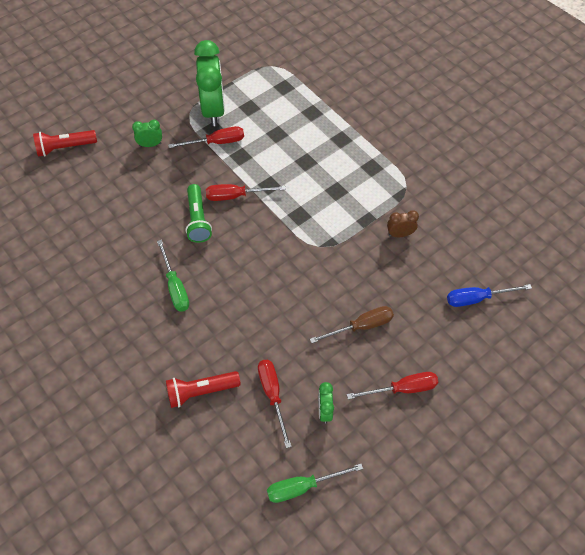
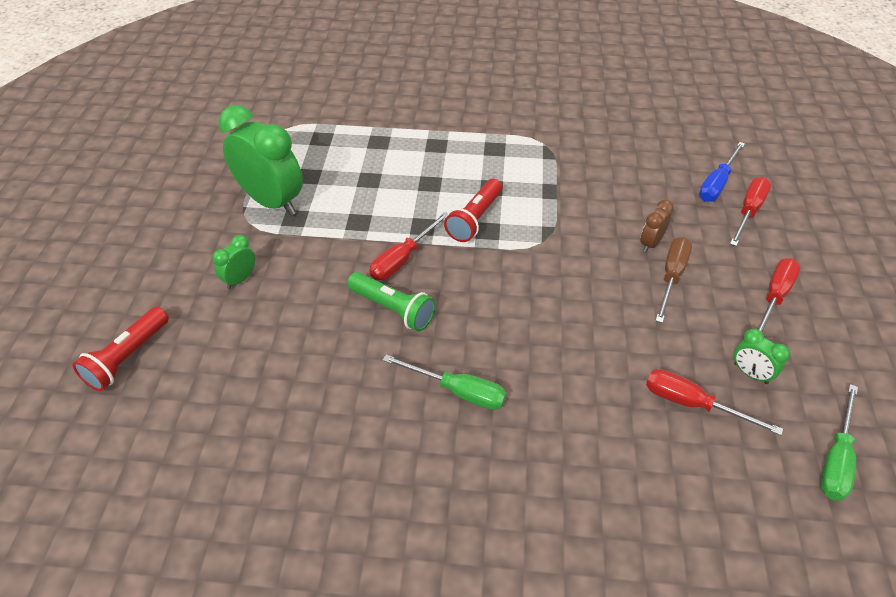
camera: 45 degrees left, 10 degrees down
red flashlight [166,371,241,408] -> red flashlight moved to [444,179,502,242]
red screwdriver [168,126,244,148] -> red screwdriver moved to [730,177,771,246]
brown clock [387,210,419,237] -> brown clock moved to [640,200,674,252]

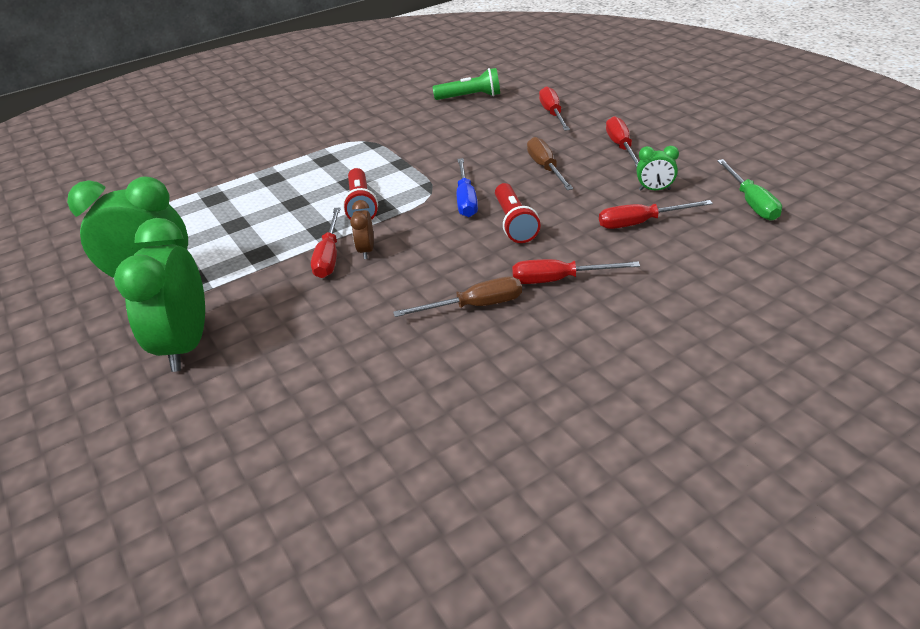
camera: 35 degrees left, 10 degrees down
red flashlight [72,307,169,391] -> red flashlight moved to [495,183,540,243]
green clock [212,235,255,289] -> green clock [114,218,205,372], size x2.21
green flashlight [347,272,436,331] -> green flashlight moved to [433,68,500,100]
green screwdriver [383,355,506,410] -> brown screwdriver [393,276,522,317]
brown clock [640,200,674,252] -> brown clock moved to [350,200,374,259]
blue screwdriver [699,142,745,202] -> blue screwdriver moved to [457,158,478,217]
none -> red screwdriver [512,259,640,284]

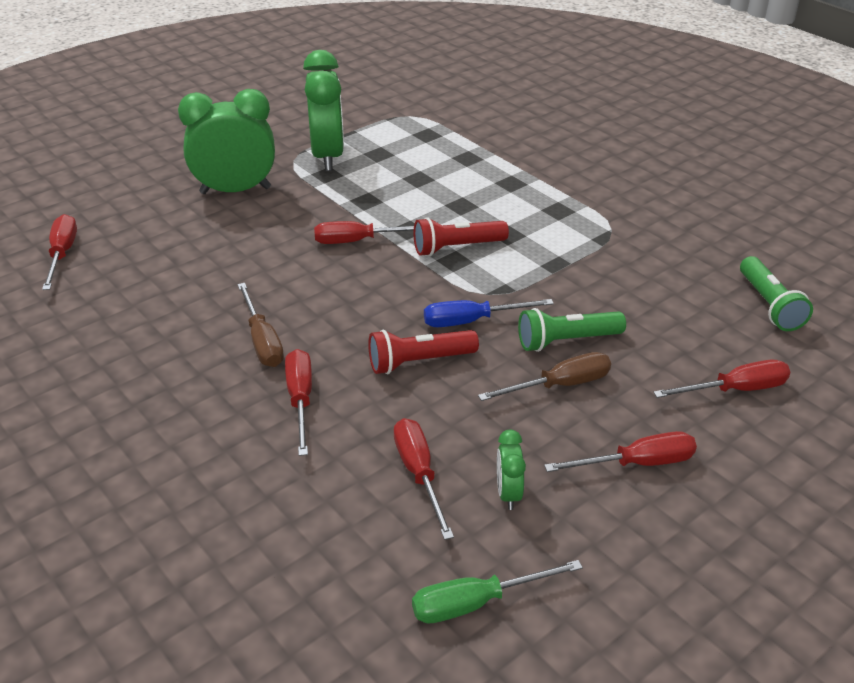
camera: 80 degrees right, 0 degrees up
brown clock [350,200,374,259] -> none
none -> red screwdriver [42,214,77,290]
none -> green flashlight [518,308,626,352]

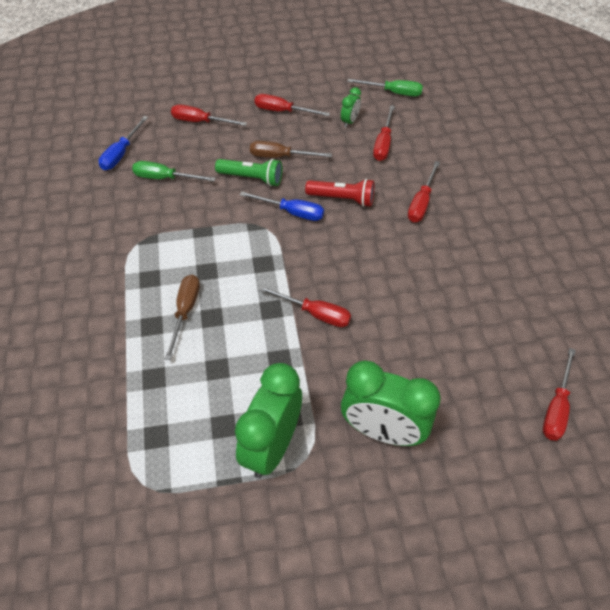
camera: 150 degrees left, 15 degrees up
brown screwdriver [237,283,284,367] -> brown screwdriver moved to [165,275,200,360]
red flashlight [413,217,509,256] -> none
green flashlight [740,256,813,331] -> blue screwdriver [99,116,148,170]
none -> green screwdriver [132,161,216,181]

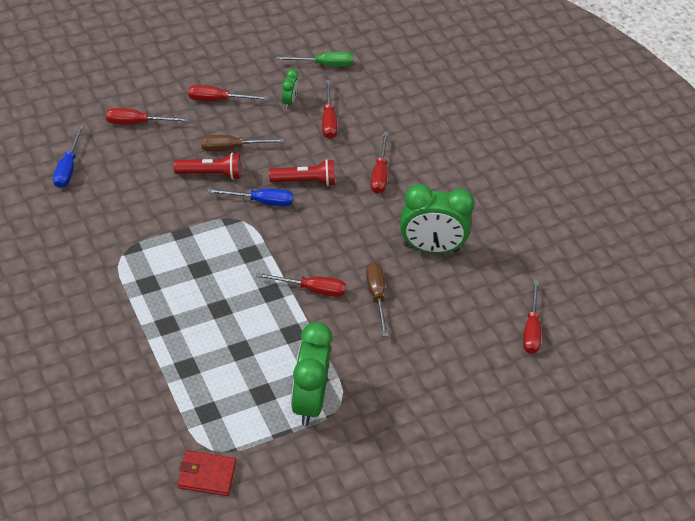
camera: 20 degrees left, 5 degrees down
green screwdriver [132,161,216,181] -> none
brown screwdriver [165,275,200,360] -> brown screwdriver moved to [366,262,388,336]
green flashlight [215,159,282,186] -> red flashlight [174,153,241,180]
green clock [341,361,441,446] -> green clock moved to [400,184,475,253]
none -> red wallet [178,451,236,496]

